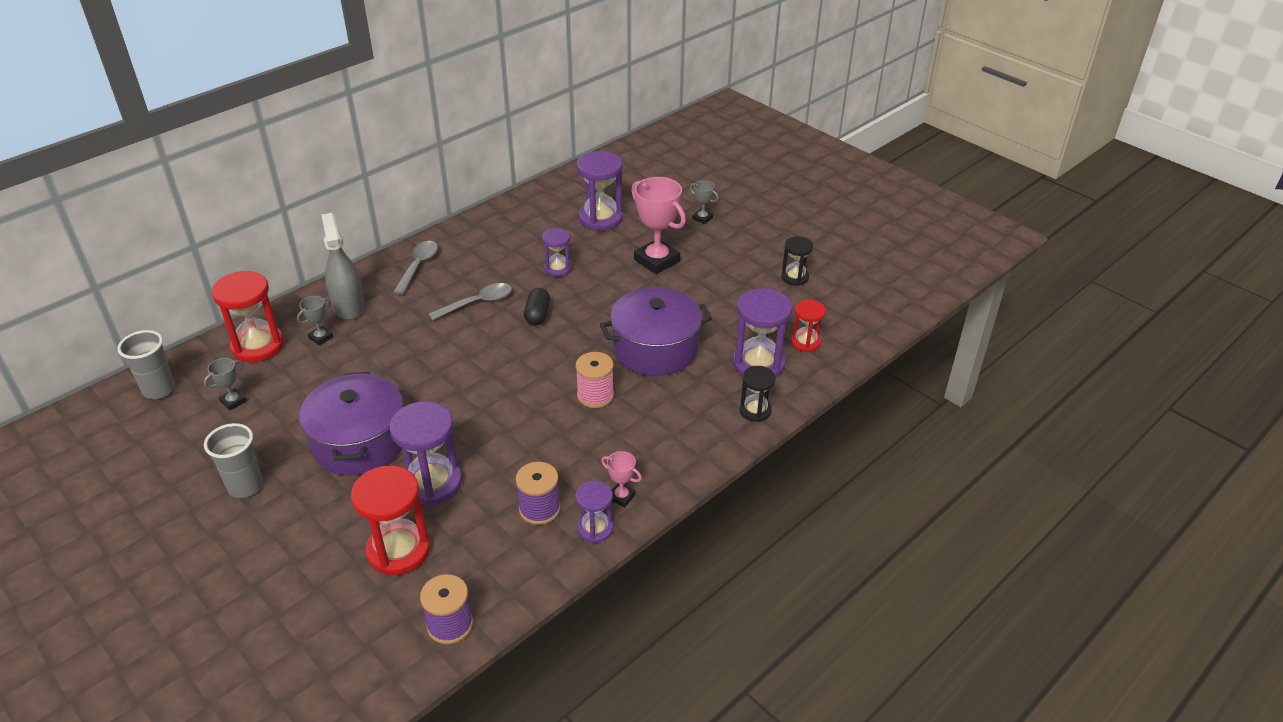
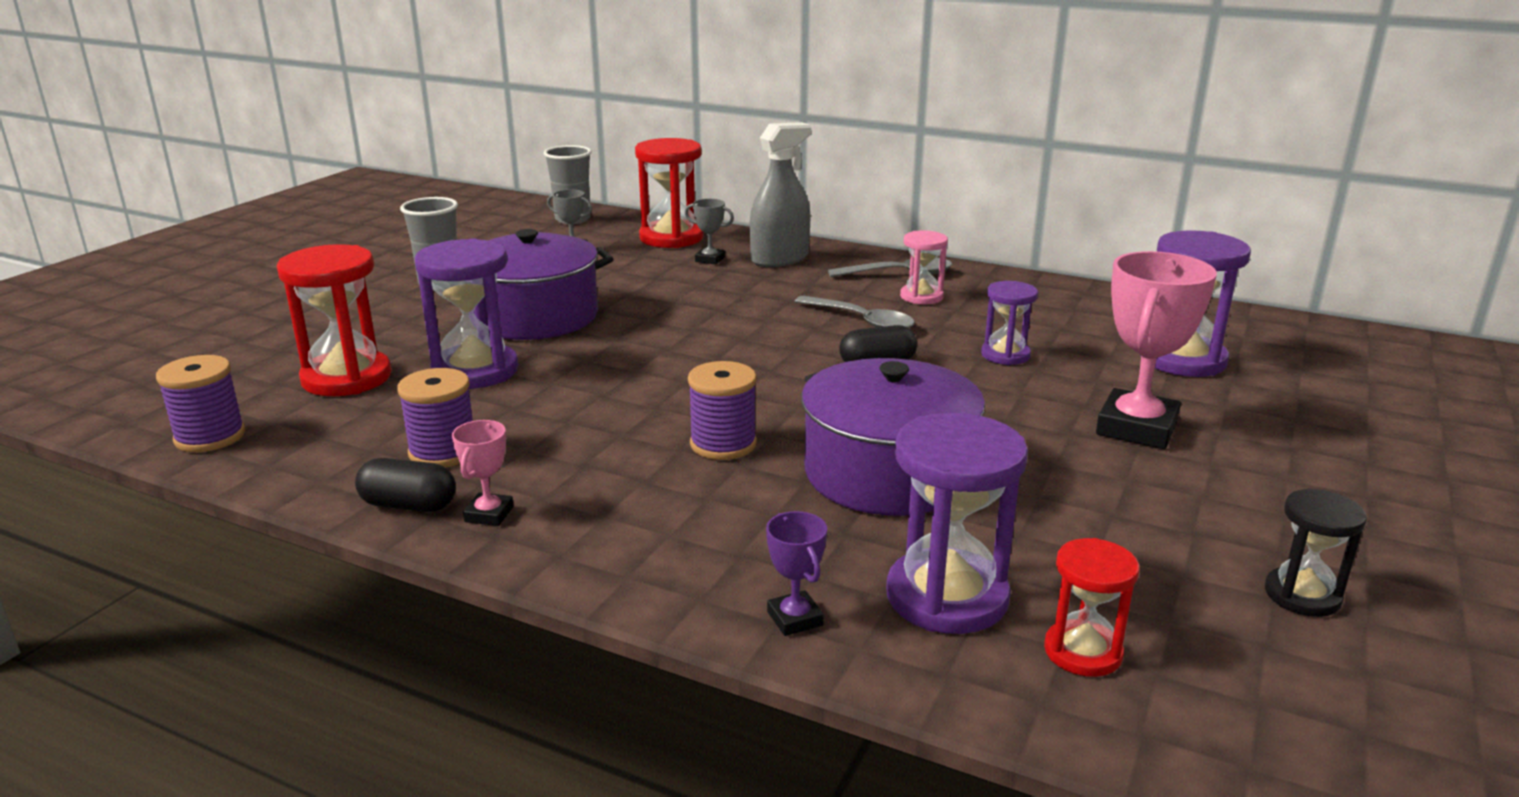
camera: 70 degrees right, 15 degrees down
purple hourglass [575,481,613,543] -> black capsule [355,458,456,512]
pink spool [576,352,614,408] -> purple spool [688,361,757,460]
grey trophy [690,180,719,224] -> none
black hourglass [739,366,776,422] -> purple trophy [766,511,827,636]
none -> pink hourglass [900,230,948,304]

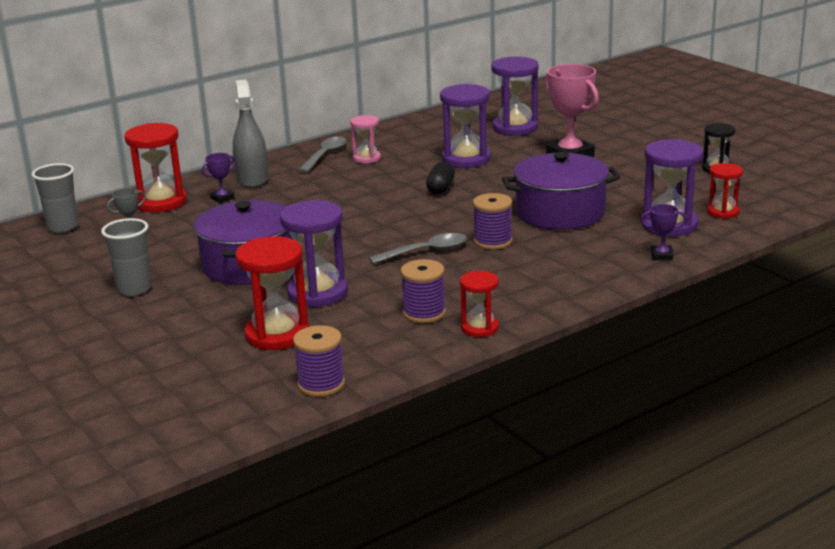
camera: 60 degrees left, 0 degrees up
black capsule [355,458,456,512] -> red hourglass [460,271,499,337]
pink trophy [452,420,514,526] -> none
grey trophy [685,199,734,264] -> purple trophy [201,153,236,203]
grey spoon [794,296,915,328] -> grey spoon moved to [369,233,467,264]
purple hourglass [981,281,1038,365] -> purple hourglass [440,84,491,168], size x1.71

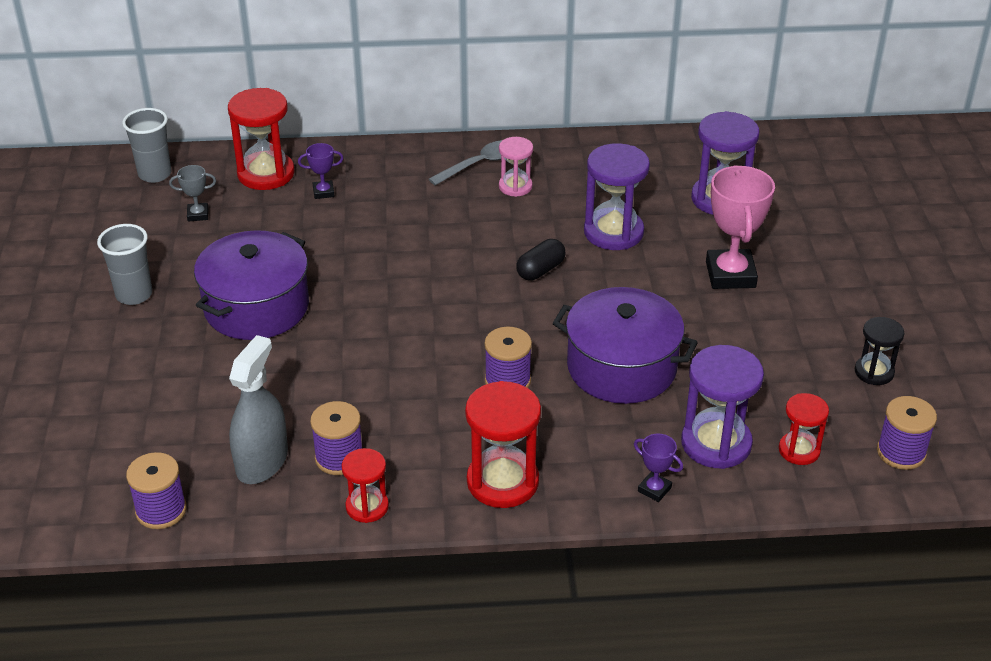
camera: 30 degrees right, 15 degrees up
grey spray bottle [233,79,268,188] -> grey spray bottle moved to [229,335,288,484]
red hourglass [235,236,309,350] -> red hourglass moved to [465,381,541,508]
purple hourglass [280,200,348,307] -> none
grey spoon [369,233,467,264] -> none
none -> purple spool [877,396,937,470]

